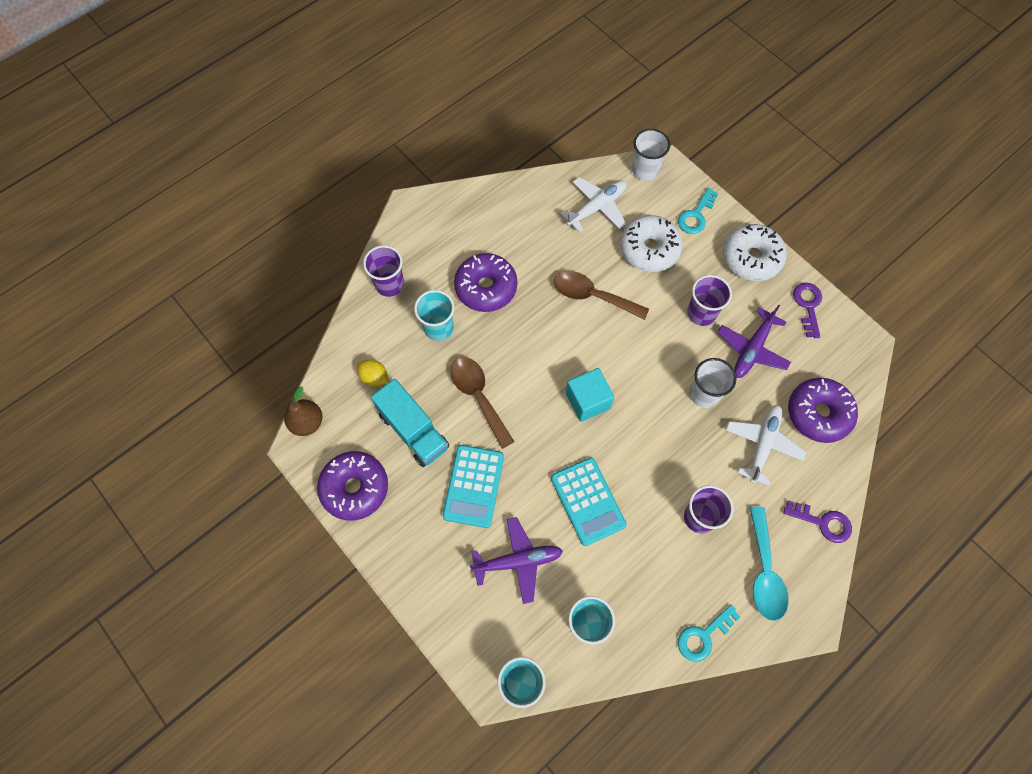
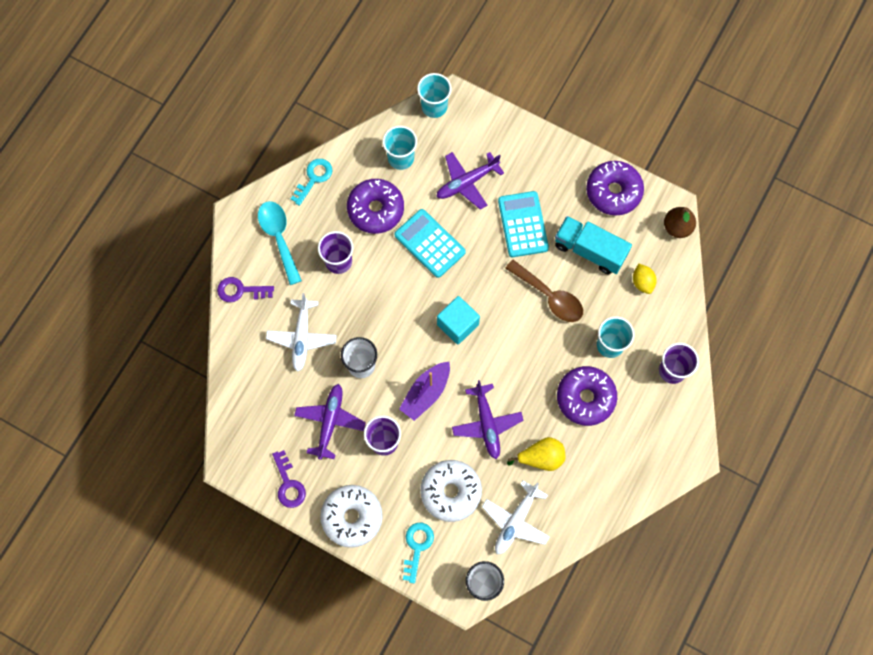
camera: 160 degrees right, 5 degrees up
yellow lemon [357,359,388,387] -> yellow lemon turned 60 degrees clockwise [633,263,657,294]
brown spoon [554,271,649,320] -> purple plane [452,380,523,459]
purple donut [788,378,858,443] -> purple donut moved to [347,179,404,234]
none -> purple boat [399,362,450,421]
none -> yellow pear [507,437,566,471]

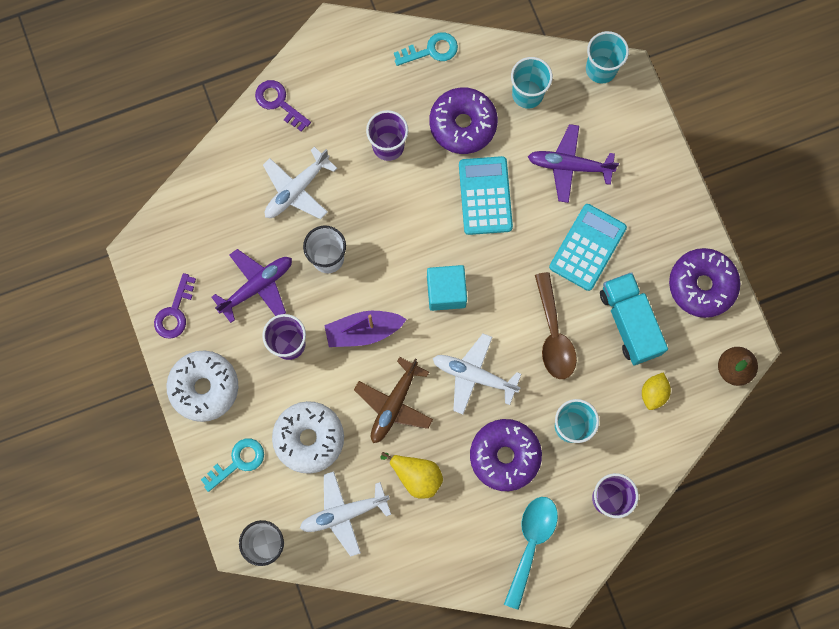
camera: 40 degrees right, 5 degrees up
turquoise spoon [258,201,302,285] -> turquoise spoon moved to [504,497,558,610]
purple plane [452,380,523,459] -> brown plane [354,357,433,443]
none -> white plane [433,334,521,414]

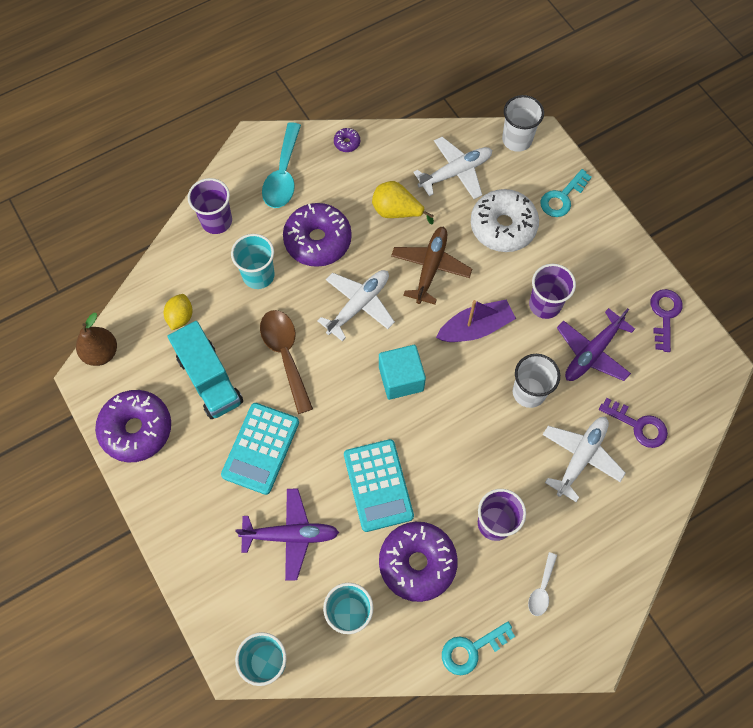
camera: 170 degrees right, 10 degrees down
white donut [166,350,238,422] -> none
purple key [255,80,311,132] -> purple key moved to [599,398,668,448]
white plane [433,334,521,414] -> white plane turned 60 degrees counterclockwise [317,270,395,341]
none -> purple donut [334,128,360,152]
none -> white spoon [528,552,557,616]

